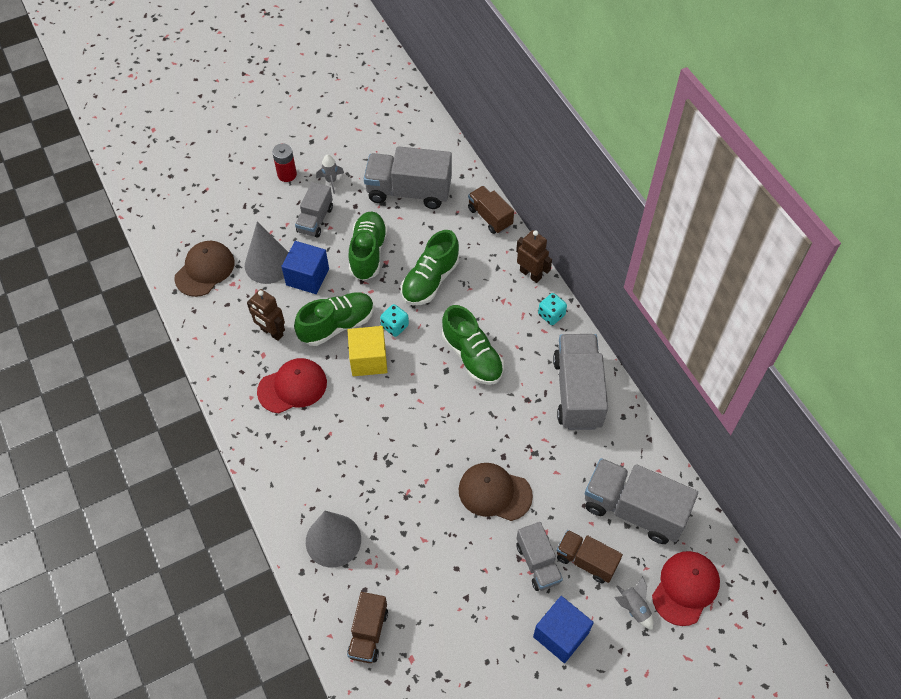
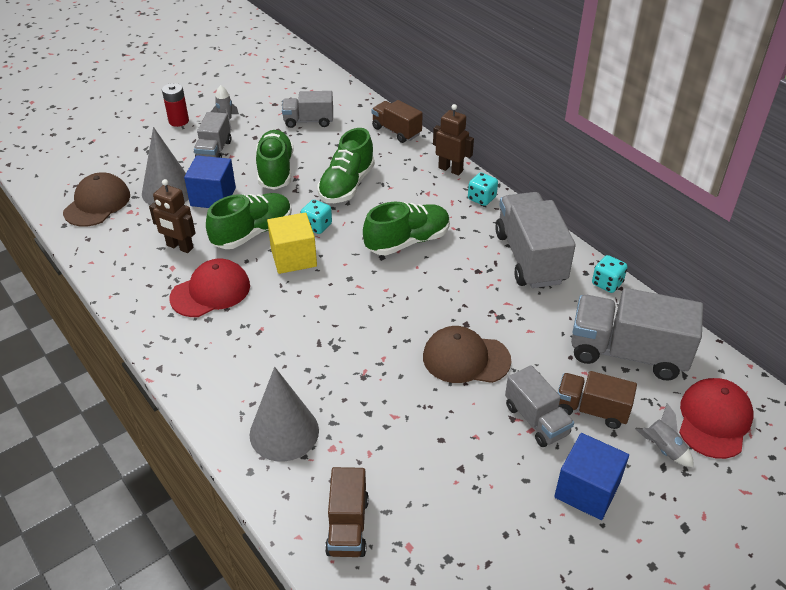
camera: 10 degrees left, 15 degrees down
grey truck [364,146,452,209] -> grey truck [282,91,333,128], size x0.58
green shoe [442,305,504,385] -> green shoe turned 75 degrees counterclockwise [363,202,450,255]
none -> turquoise dice [592,255,628,293]

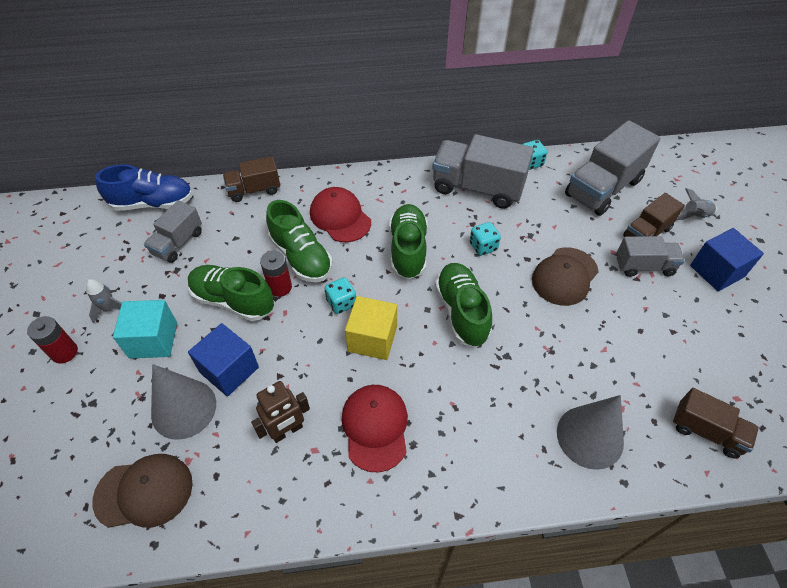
camera: 60 degrees left, 10 degrees up
brown cap [63,173,130,227] -> brown cap turned 120 degrees clockwise [92,454,193,528]
grey truck [194,112,232,158] -> turquoise cube [113,300,177,359]
green shoe [206,193,292,249] -> green shoe moved to [435,263,492,347]
brown robot [433,104,474,175] -> none
turquoise dice [468,173,498,206] -> turquoise dice moved to [470,222,501,256]
red cap [679,378,753,459] -> red cap moved to [310,187,371,242]
none -> blue shoe [95,165,193,211]
none -> red battery [260,250,292,297]

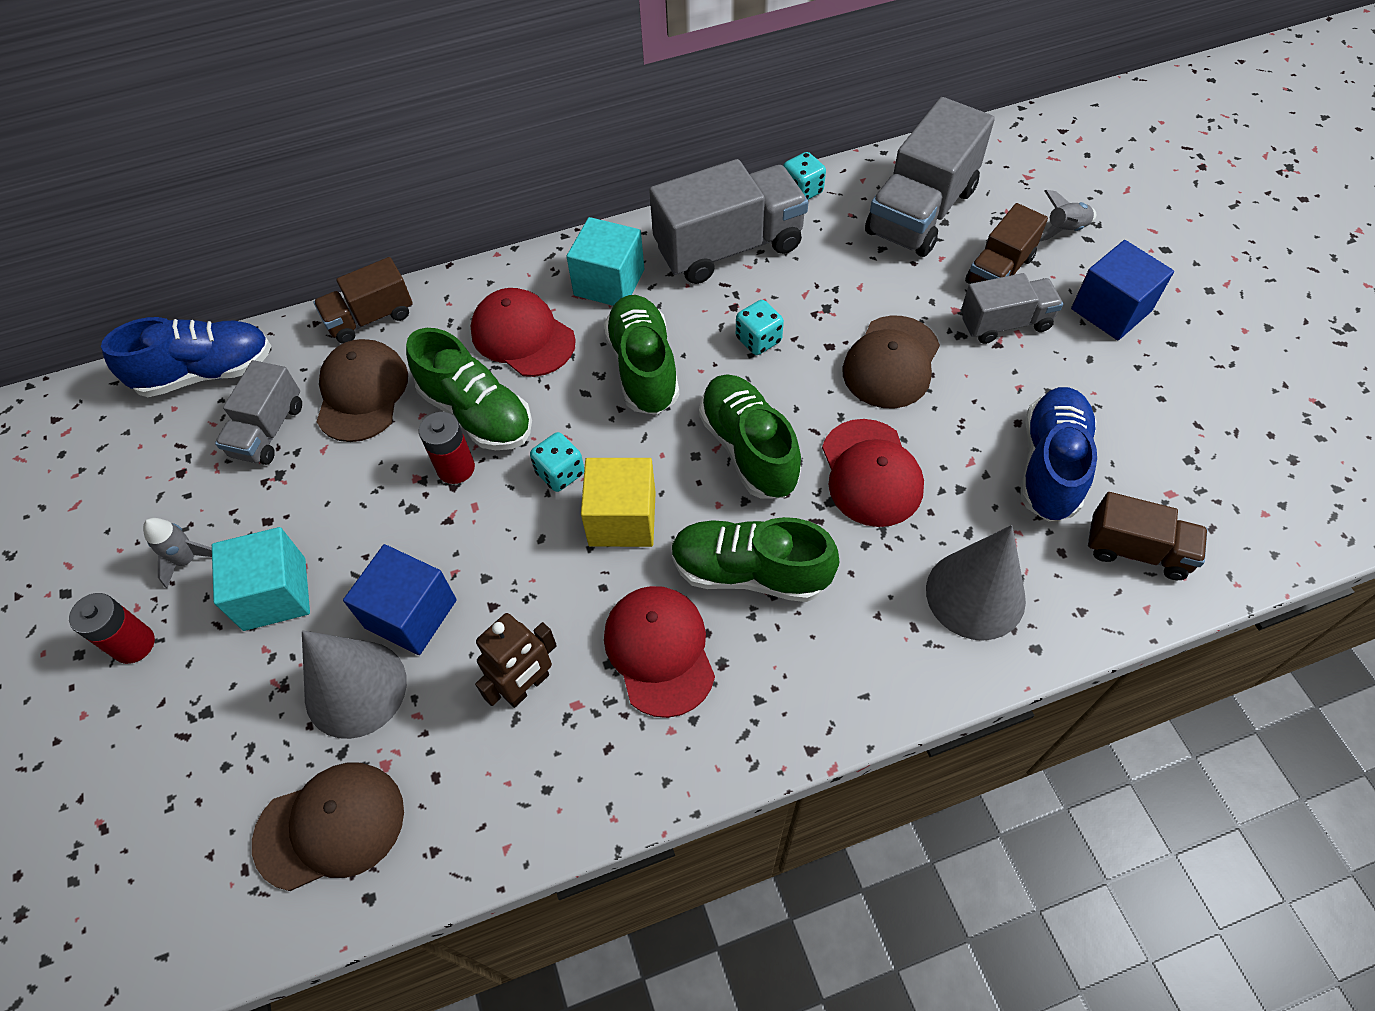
camera: 10 degrees left, 5 degrees up
green shoe [188,265,274,321] -> green shoe moved to [671,517,840,602]
grey truck [432,134,534,209] -> grey truck turned 150 degrees clockwise [649,159,809,284]
none -> brown cap [316,339,408,442]
none -> turquoise cube [567,217,644,306]
none -> red cap [822,419,924,527]
none -> blue shoe [1020,387,1097,522]

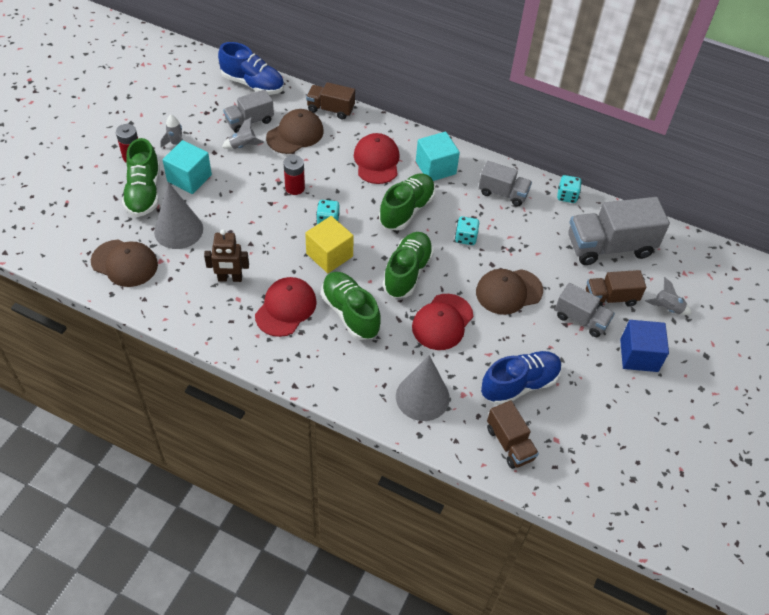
camera: 40 degrees right, 5 degrees down
blue cube [343,544,457,655] -> none
green shoe [406,328,532,450] -> green shoe moved to [122,138,160,217]
grey truck [649,159,809,284] -> grey truck [479,161,532,206], size x0.58
none -> grey rocket [222,117,264,149]

